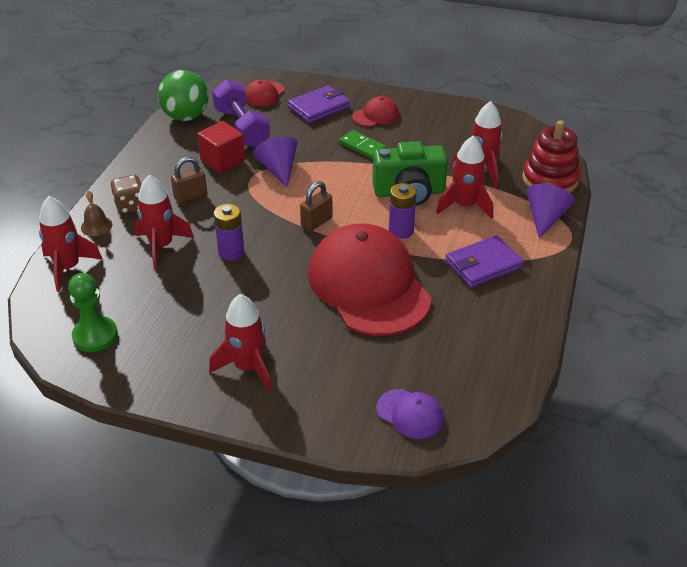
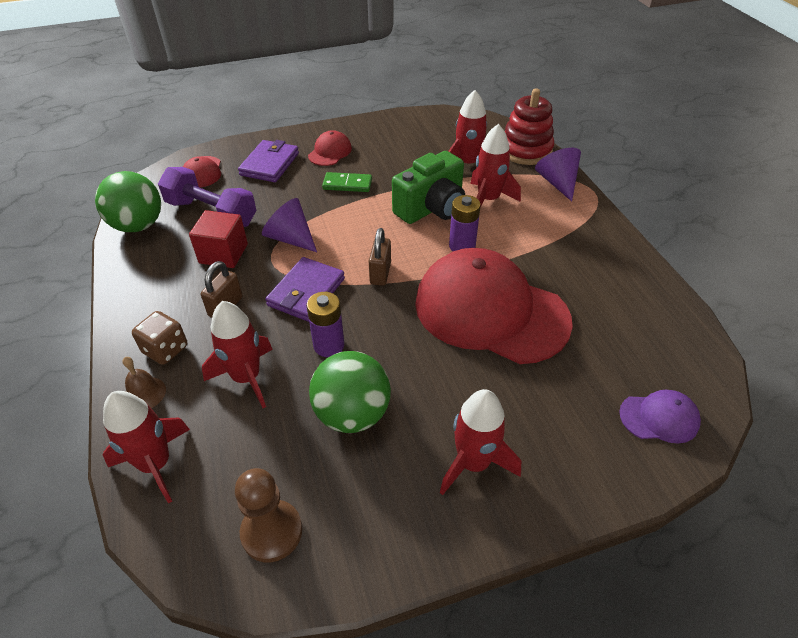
camera: 35 degrees left, 5 degrees up
green pawn [68,273,118,352] -> brown pawn [235,468,302,562]
purple wallet [445,235,523,288] -> purple wallet moved to [265,257,345,322]
none -> green ball [309,351,391,433]

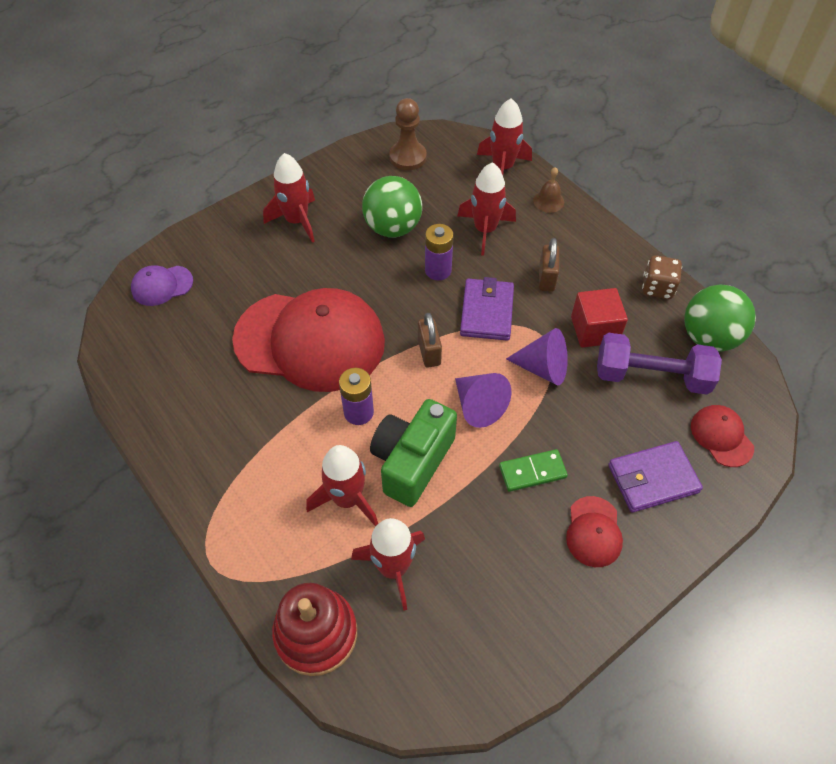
camera: 160 degrees right, 10 degrees up
brown dice [132,311,187,365] -> brown dice moved to [642,255,682,299]
purple wallet [238,140,299,182] -> purple wallet turned 75 degrees clockwise [608,441,703,513]
purple cone [535,148,581,201] -> purple cone moved to [455,373,511,428]

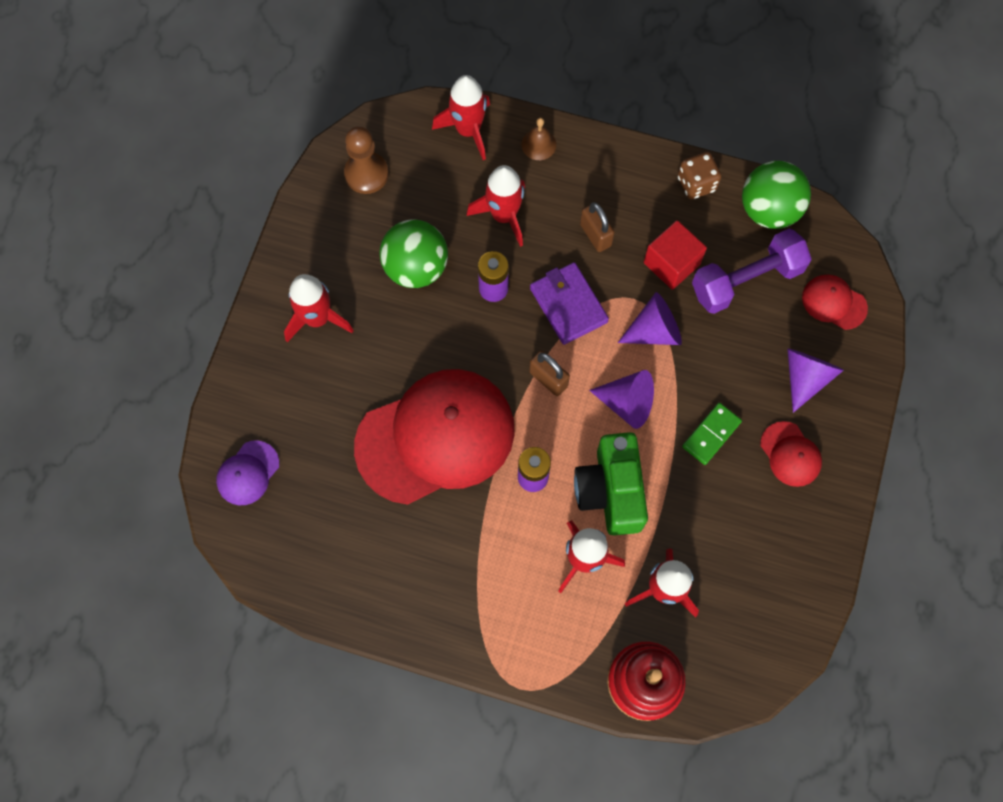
camera: 35 degrees left, 15 degrees up
purple wallet [608,441,703,513] -> purple cone [787,348,844,413]

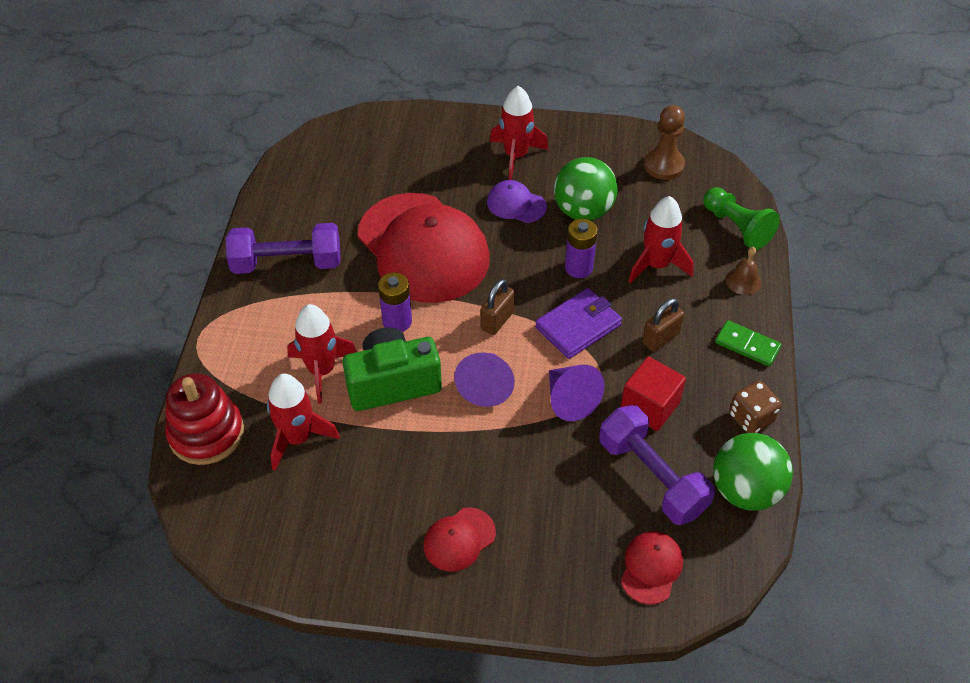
camera: 80 degrees right, 20 degrees down
purple cap [216,440,279,505] -> purple cap moved to [487,180,547,223]
red rocket [432,75,490,160] -> green pawn [703,187,780,250]
green domino [682,403,742,465] -> green domino moved to [715,320,782,367]
purple cone [787,348,844,413] -> none
none -> purple dumbbell [226,223,341,274]

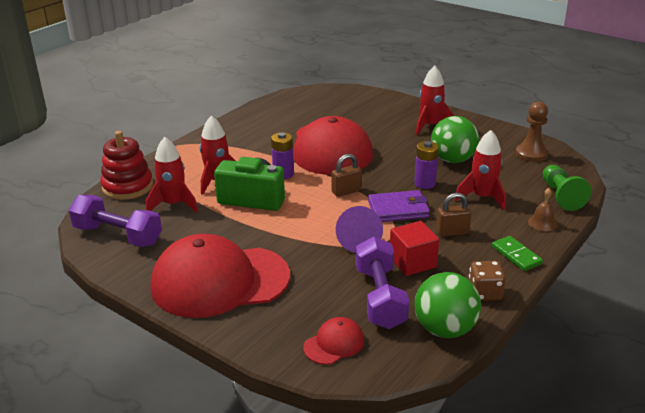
camera: 30 degrees right, 20 degrees down
purple dumbbell [226,223,341,274] -> purple dumbbell moved to [69,195,162,247]
red cap [424,507,496,572] -> red cap [151,234,290,318], size x2.37
purple cone [454,353,515,407] -> none
purple cap [487,180,547,223] -> none

